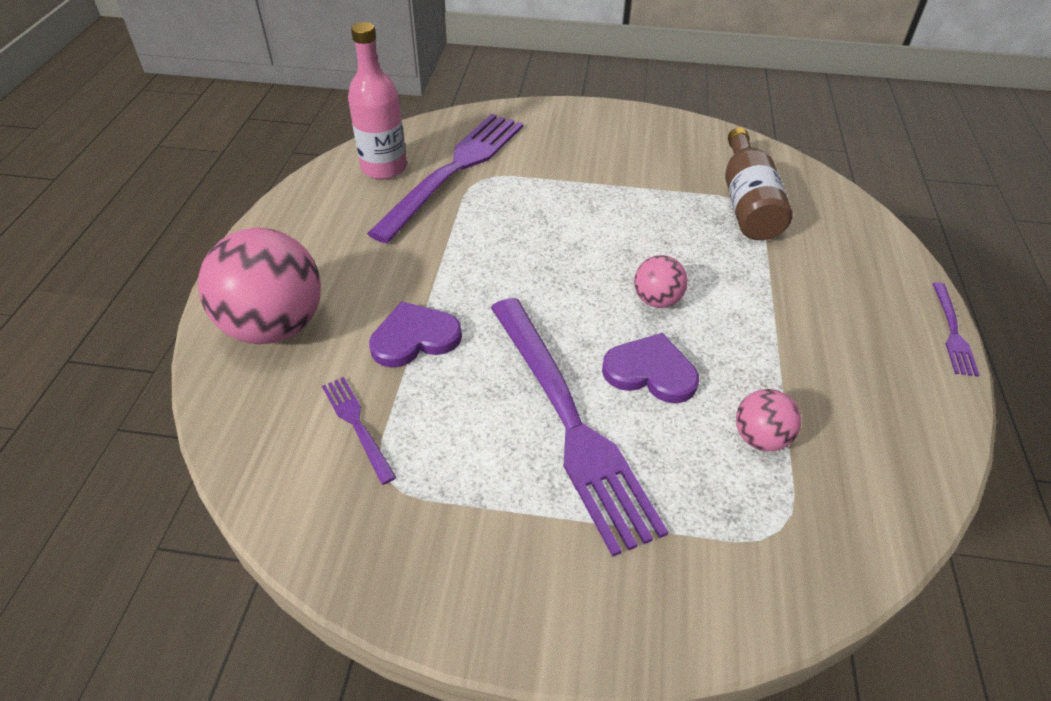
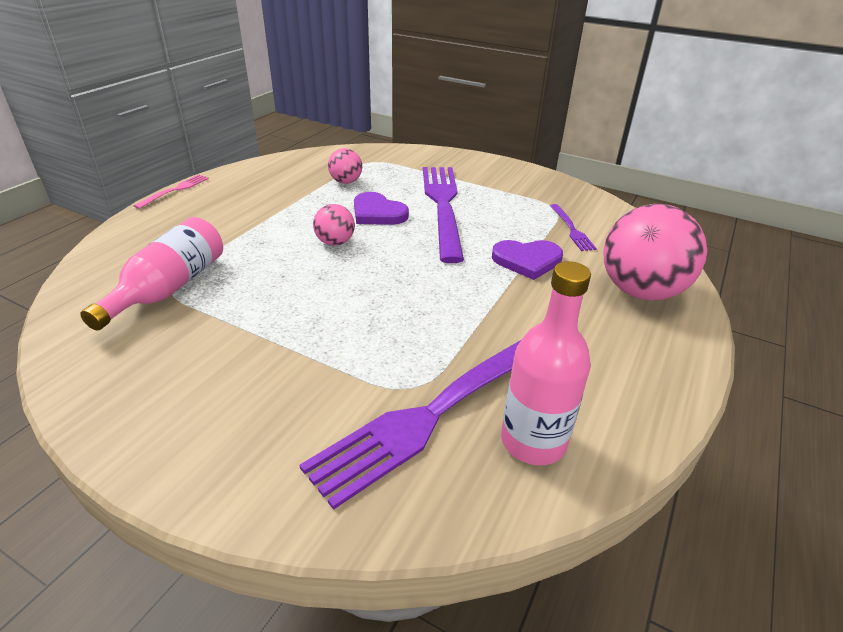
camera: 160 degrees left, 10 degrees down
brown bottle [725,127,793,240] -> pink bottle [80,217,223,331]
purple fork [932,282,979,377] -> pink fork [134,175,209,209]

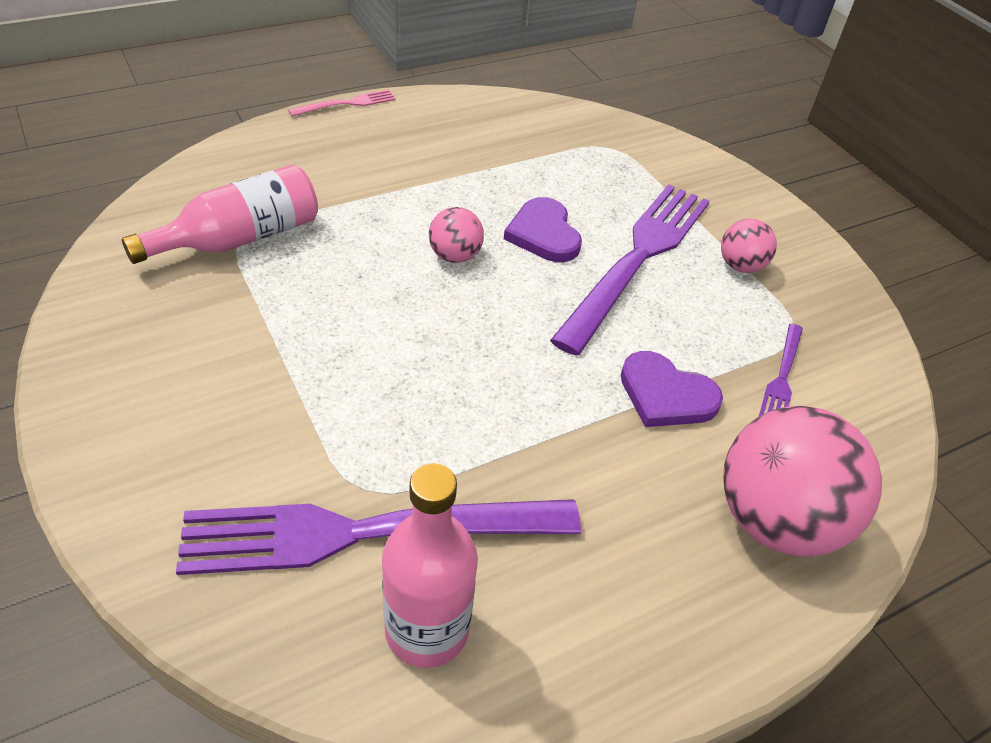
camera: 30 degrees right, 10 degrees up
pink ball [328,148,362,184] -> pink ball moved to [721,219,777,273]

